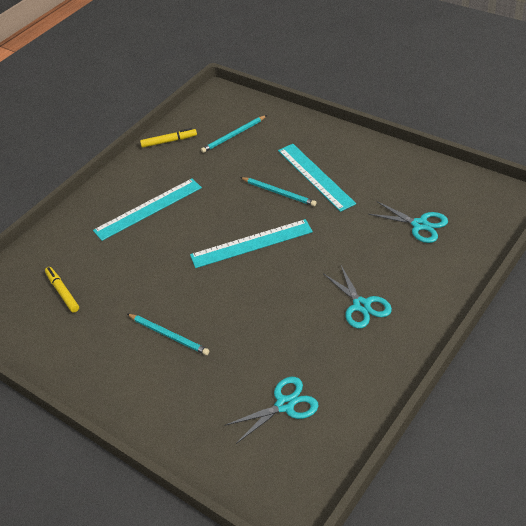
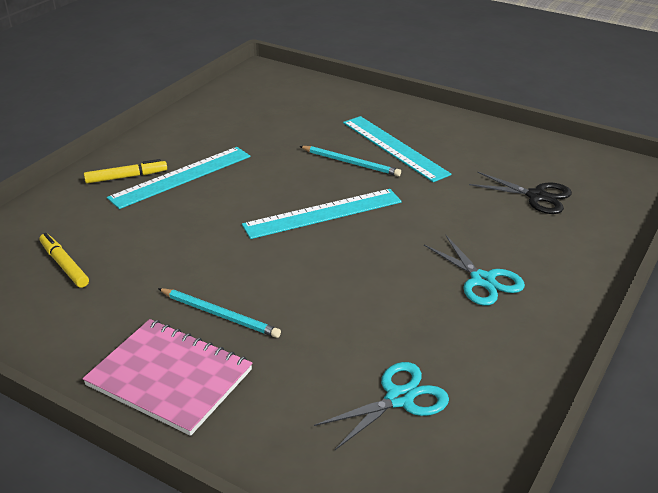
camera: 10 degrees left, 10 degrees down
yellow marker [140,128,197,148] -> yellow marker moved to [84,159,167,183]
turquoise pencil [201,115,267,153] -> none
turquoise scissors [368,201,448,243] -> black scissors [469,171,572,214]
none -> pink notebook [82,319,253,436]

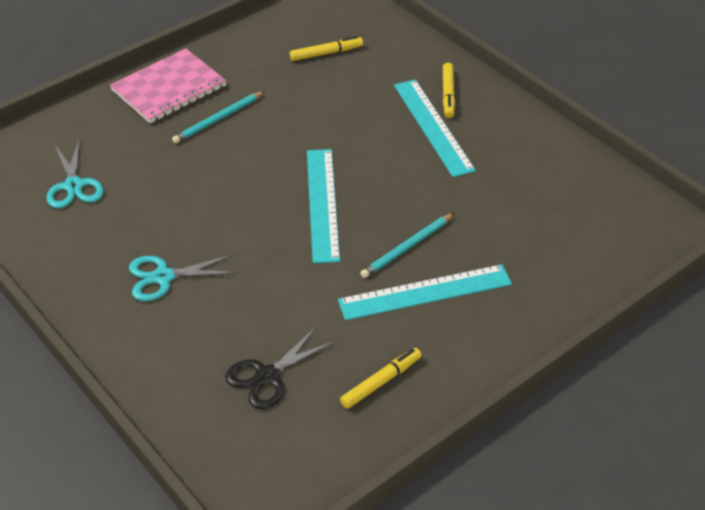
camera: 110 degrees right, 10 degrees up
none -> yellow marker [340,348,421,409]

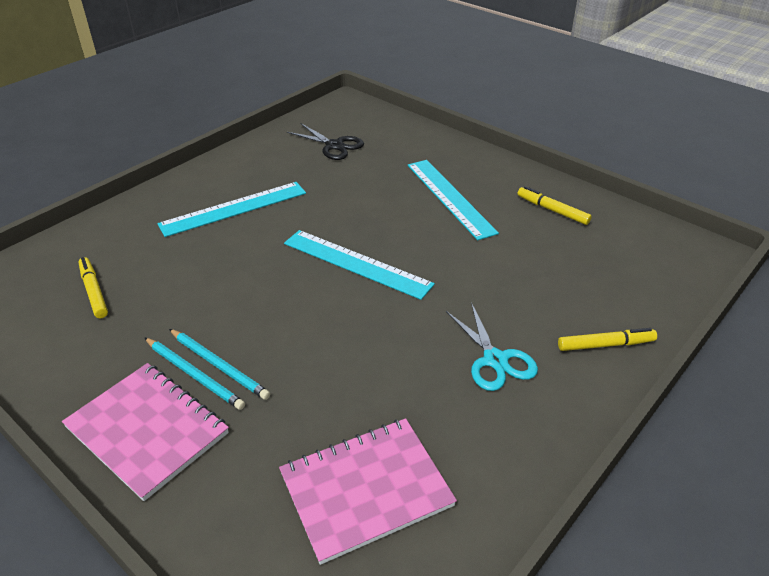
camera: 100 degrees left, 5 degrees down
turquoise scissors [46,140,104,208] -> pink notebook [279,418,457,565]
black scissors [225,326,336,409] -> black scissors moved to [287,123,364,160]
turquoise ruler [307,149,340,263] -> turquoise ruler turned 45 degrees clockwise [284,230,435,300]
turquoise pencil [360,213,454,278] -> turquoise pencil moved to [144,337,245,410]
yellow marker [443,63,455,118] -> yellow marker moved to [558,328,657,351]

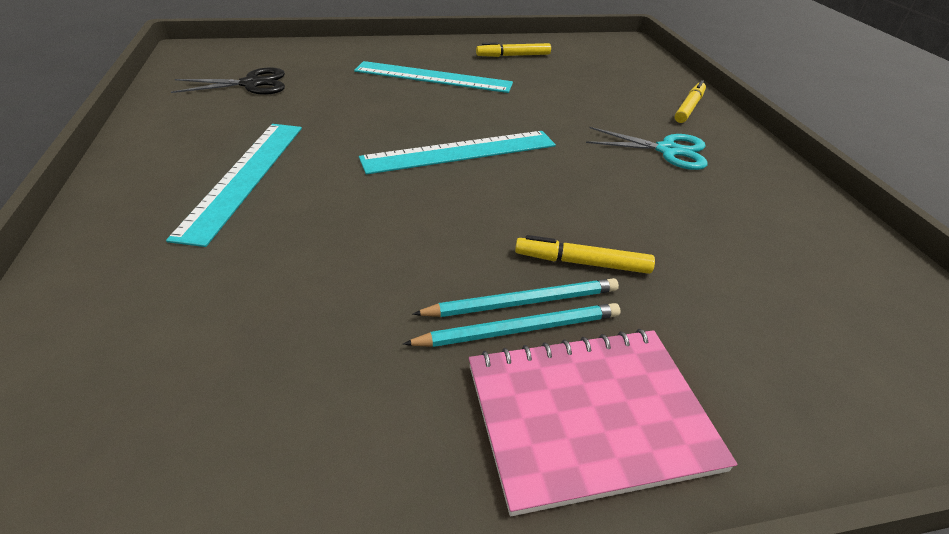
camera: 55 degrees left, 0 degrees up
yellow marker [78,257,108,318] -> yellow marker moved to [515,235,655,274]
pink notebook [279,418,457,565] -> none

